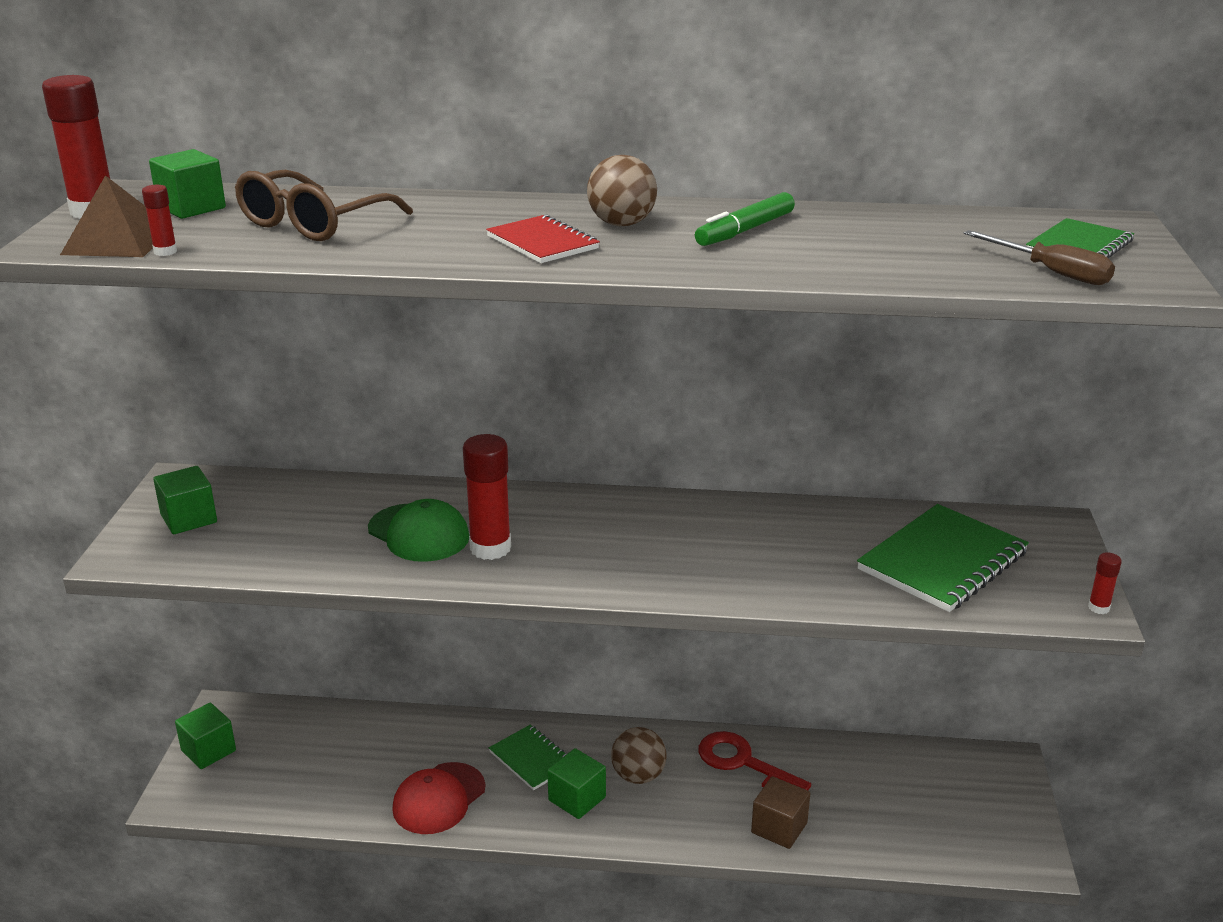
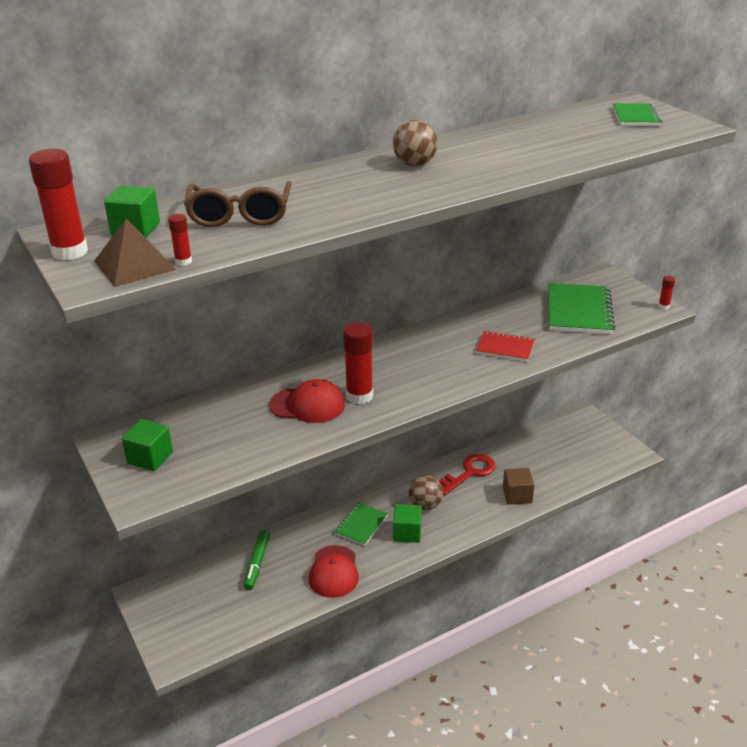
camera: 35 degrees left, 5 degrees up
green cube [175,703,236,769] -> none
green cap [368,499,469,562] -> red cap [269,379,345,423]
red notebook [486,214,600,263] -> red notebook moved to [476,331,535,362]
green notebook [489,724,567,790] -> green notebook turned 75 degrees counterclockwise [335,502,388,546]
green marker [695,192,795,246] -> green marker moved to [244,530,270,590]
red key [698,731,811,790] -> red key turned 135 degrees clockwise [439,454,495,495]
brown screwdriver [964,230,1115,285] -> none

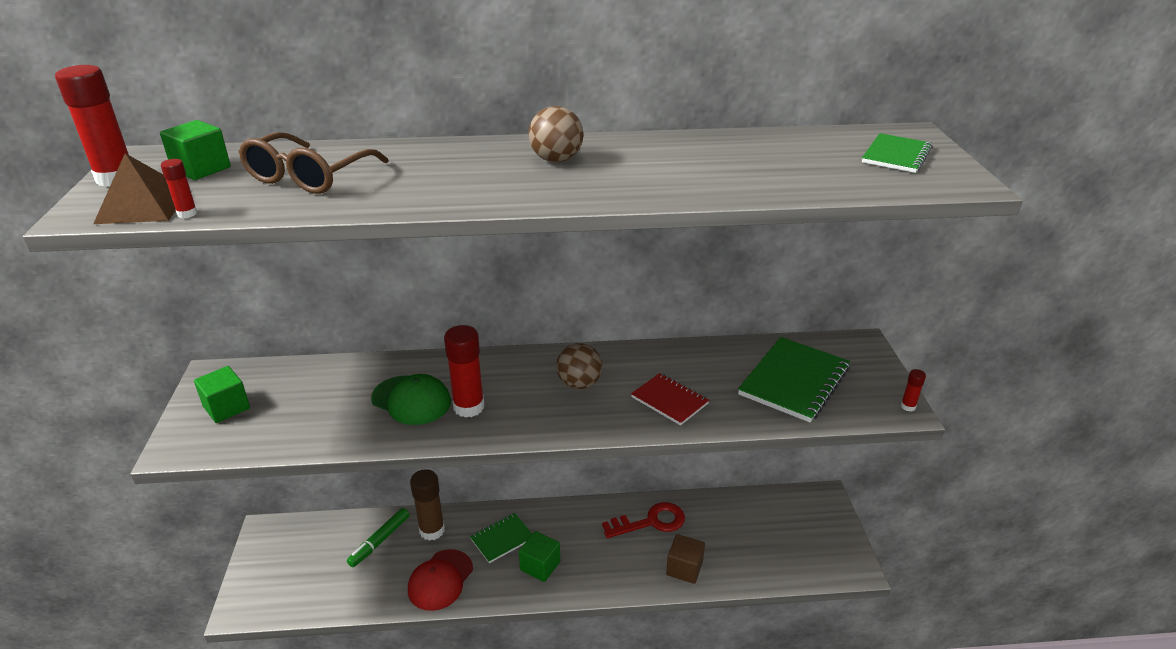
camera: 25 degrees right, 0 degrees up
red cap [269,379,345,423] -> green cap [371,374,451,425]
brown ball [408,475,443,510] -> brown ball moved to [556,343,602,389]
none -> brown glue stick [410,469,445,541]

